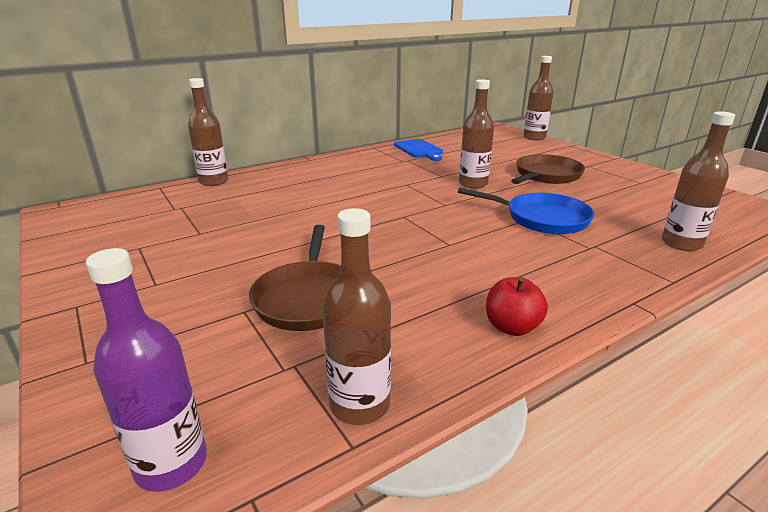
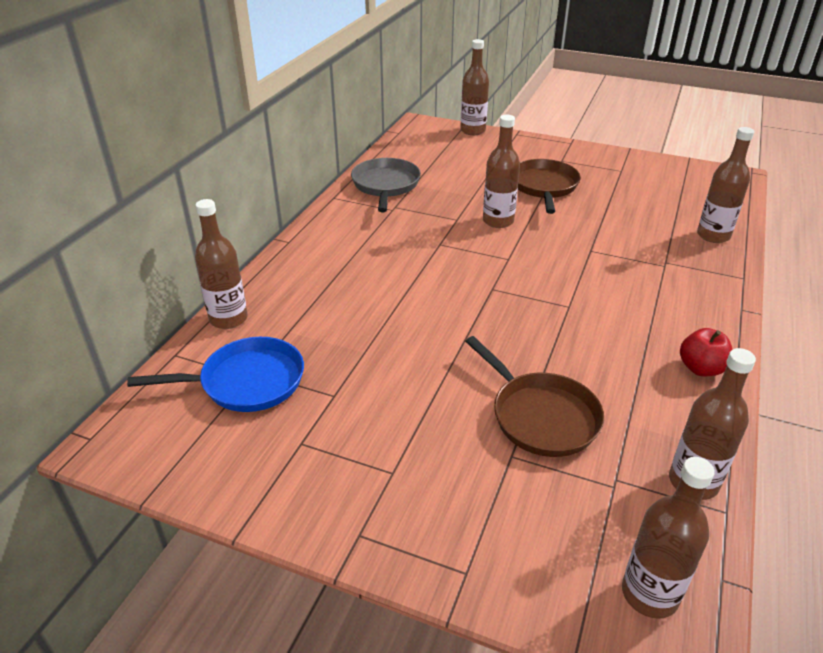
camera: 35 degrees left, 10 degrees up
purple bottle [86,248,207,492] -> brown bottle [622,457,715,619]
blue cutting board [394,139,443,161] -> grey pan [351,158,421,212]
blue pan [458,188,594,234] -> blue pan moved to [127,337,304,412]

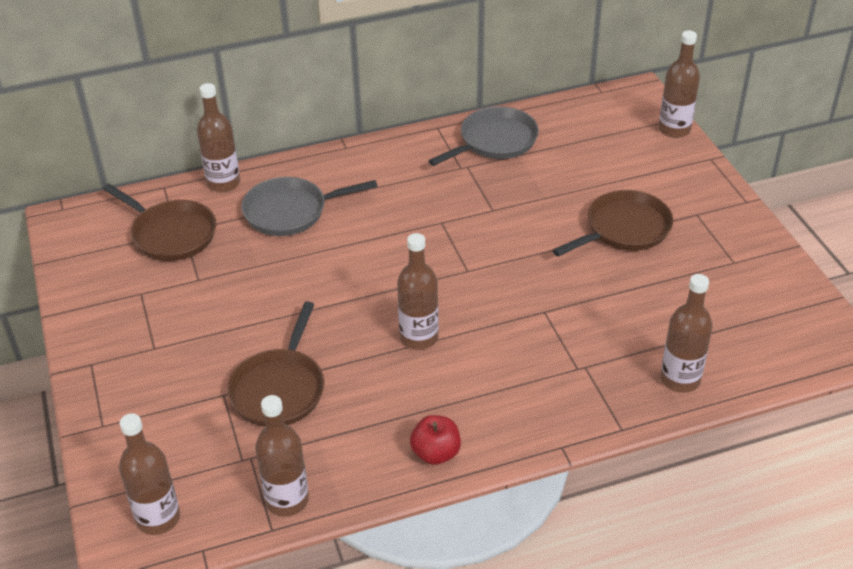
camera: 50 degrees right, 5 degrees up
blue pan [127,337,304,412] -> brown pan [103,184,216,261]
brown bottle [483,115,520,228] -> brown bottle moved to [397,233,439,350]
none -> grey pan [241,177,378,236]

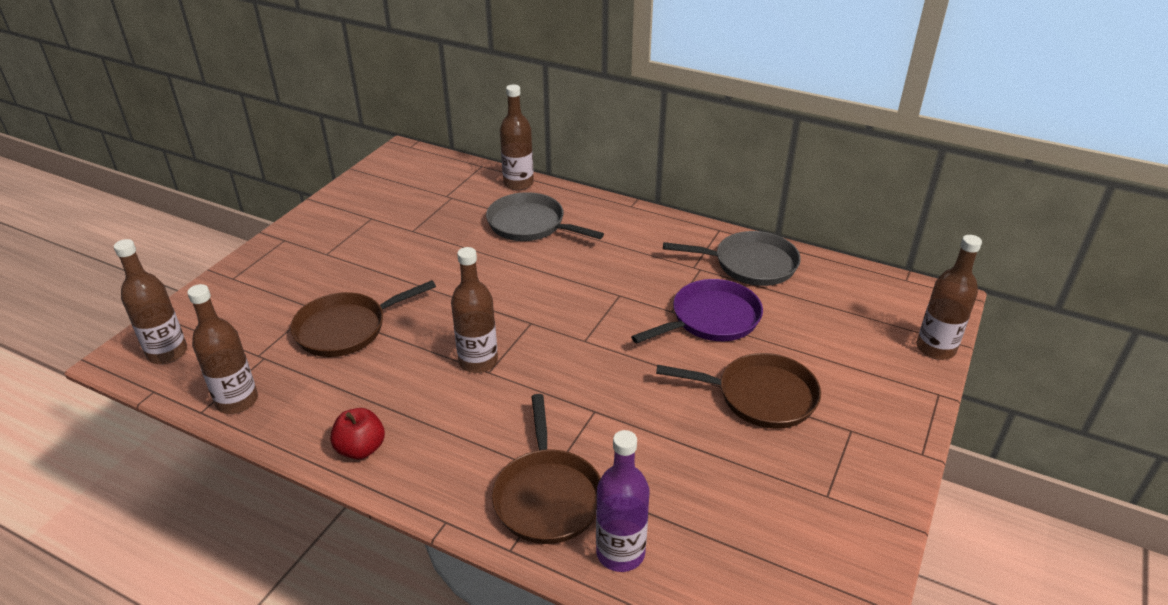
camera: 45 degrees right, 5 degrees down
brown pan [103,184,216,261] -> brown pan moved to [492,394,601,544]
brown bottle [660,274,713,393] -> purple bottle [596,430,649,572]
none -> purple pan [631,279,763,343]

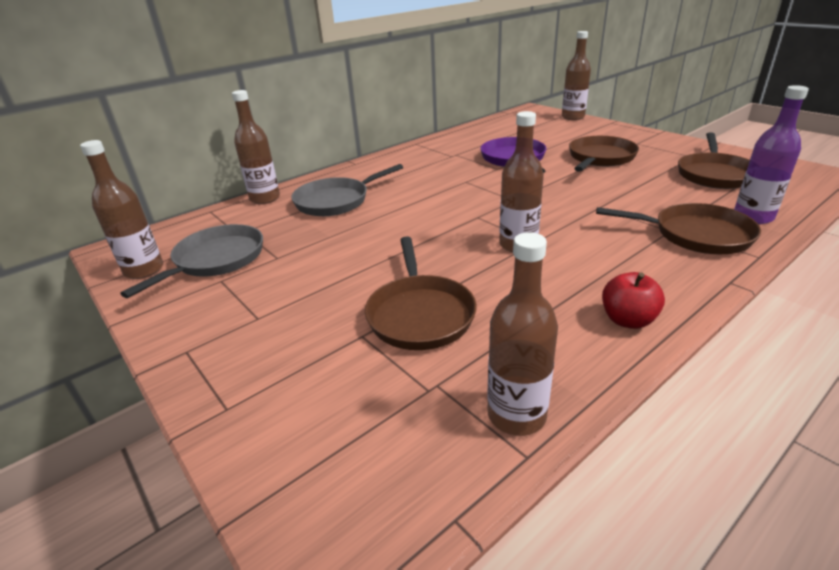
camera: 65 degrees left, 5 degrees down
brown bottle [114,239,187,364] -> brown bottle moved to [80,140,163,279]
grey pan [663,231,801,286] -> grey pan moved to [120,224,263,298]
none -> brown pan [678,132,750,189]

